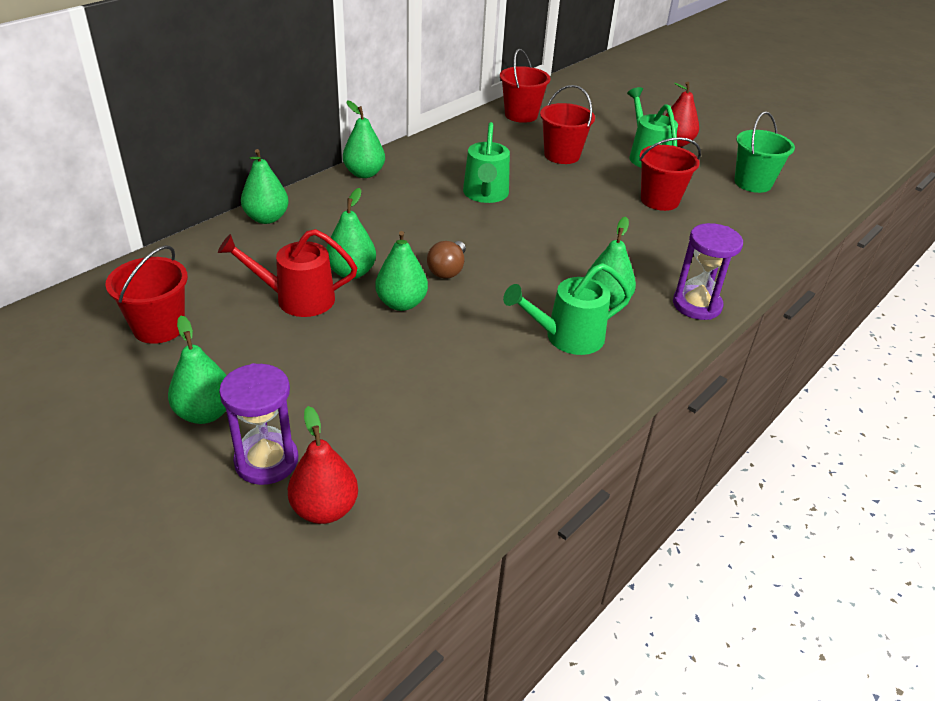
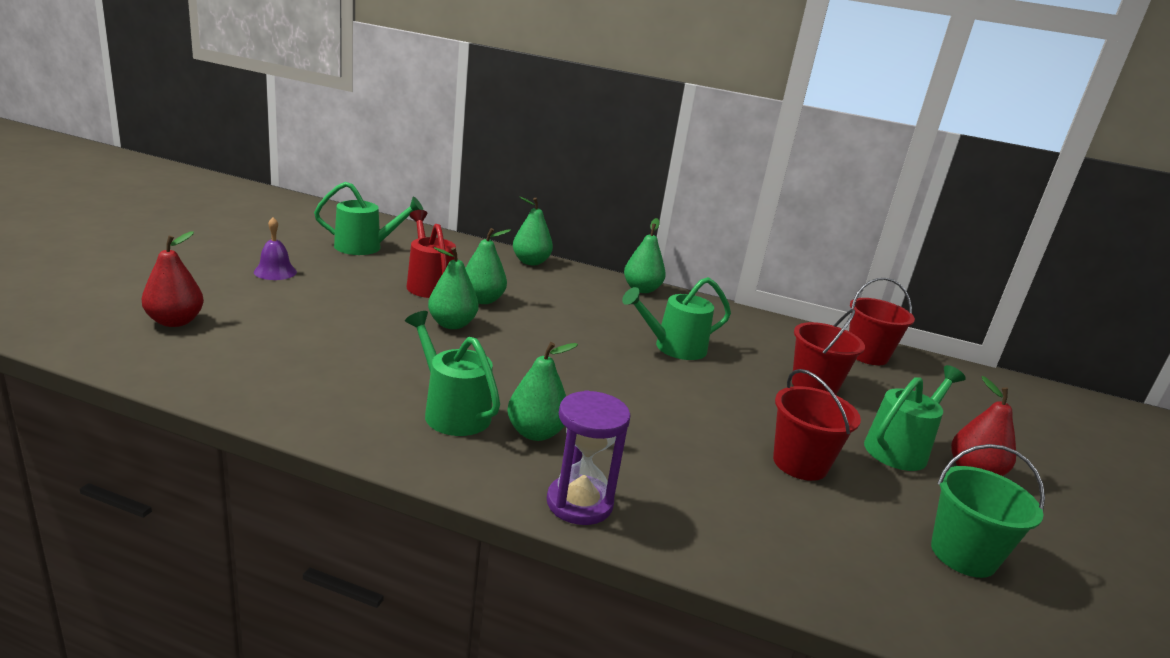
camera: 65 degrees right, 15 degrees down
red bucket [105,245,188,344] -> green watering can [314,182,423,255]
green pear [168,316,227,424] -> purple bell [254,217,297,280]
purple hourglass [219,363,298,485] -> none
brown light bulb [427,241,466,279] -> none

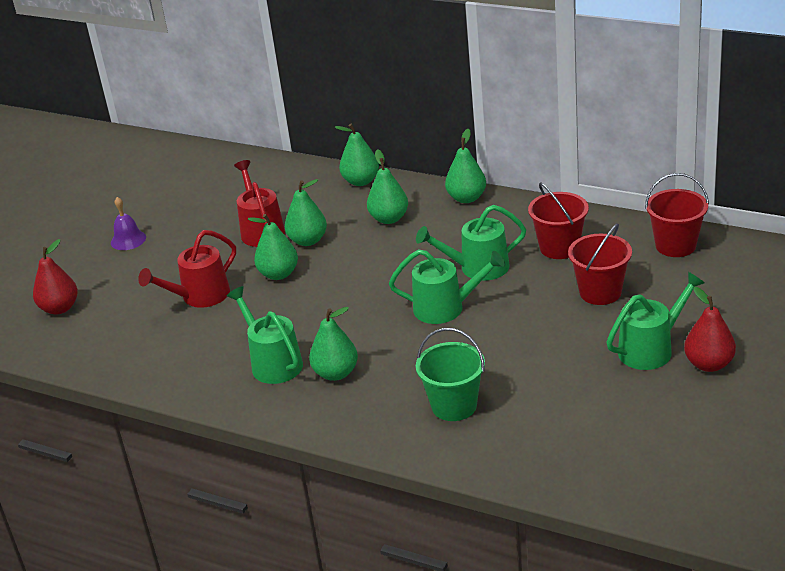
camera: 15 degrees right, 10 degrees up
green watering can [314,182,423,255] -> green watering can moved to [389,249,505,324]
purple hourglass [547,390,630,525] -> none
red bucket [773,369,861,481] -> red bucket moved to [528,182,589,259]
green bucket [931,444,1045,578] -> green bucket moved to [416,328,485,421]
none -> red watering can [138,230,236,308]
none -> green pear [367,149,408,224]

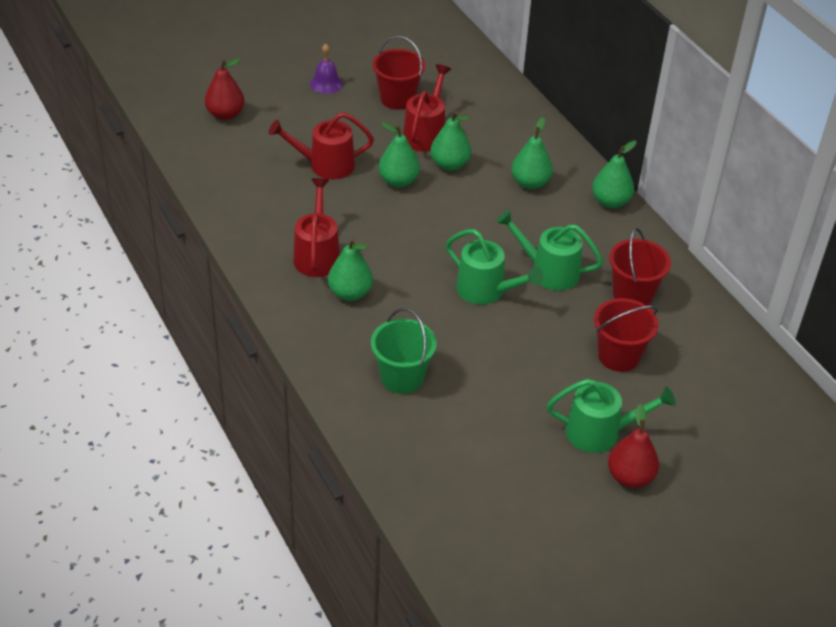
camera: 30 degrees right, 10 degrees up
green watering can [227,286,303,384] -> red watering can [293,178,340,277]
green pear [335,124,379,186] -> none
red bucket [645,173,709,257] -> red bucket moved to [372,36,425,110]

